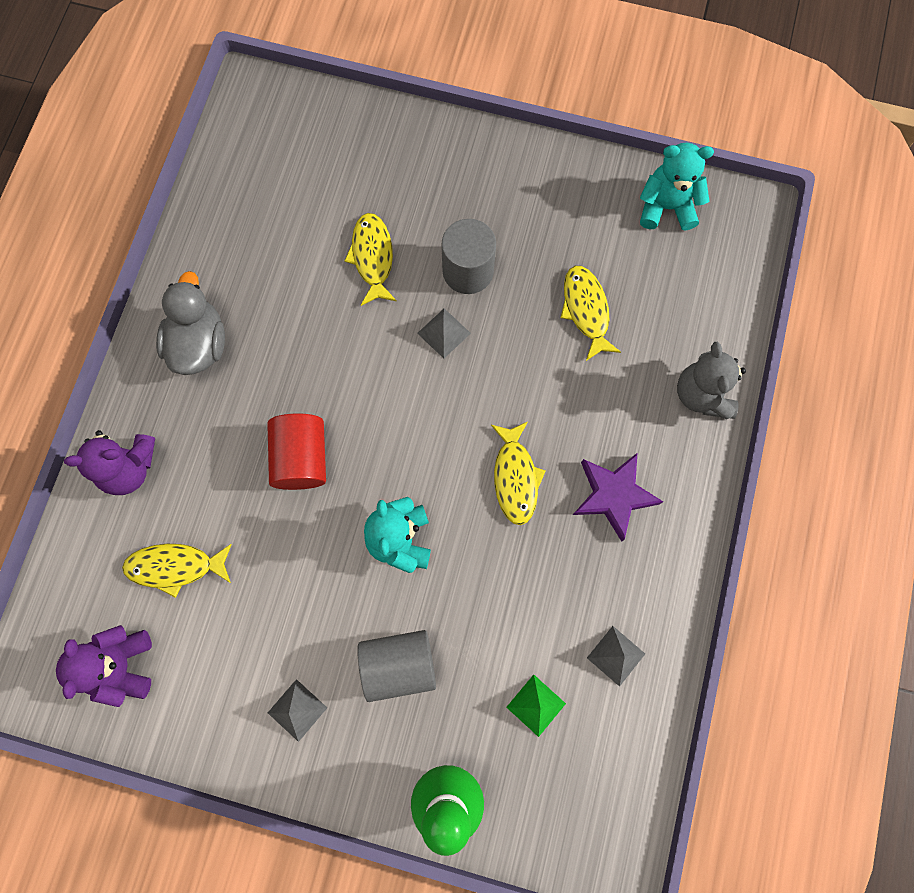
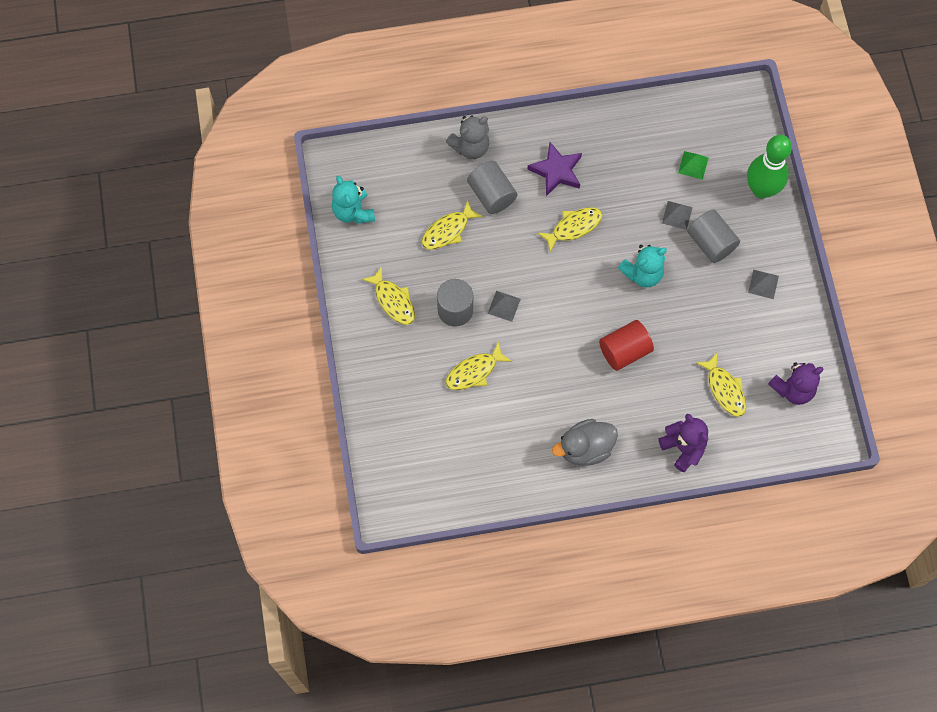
camera: 115 degrees left, 5 degrees down
grey pyramid [587,626,645,687] -> grey pyramid moved to [662,201,693,230]
none -> yellow fish [362,266,415,325]
none -> grey cylinder [467,161,518,214]

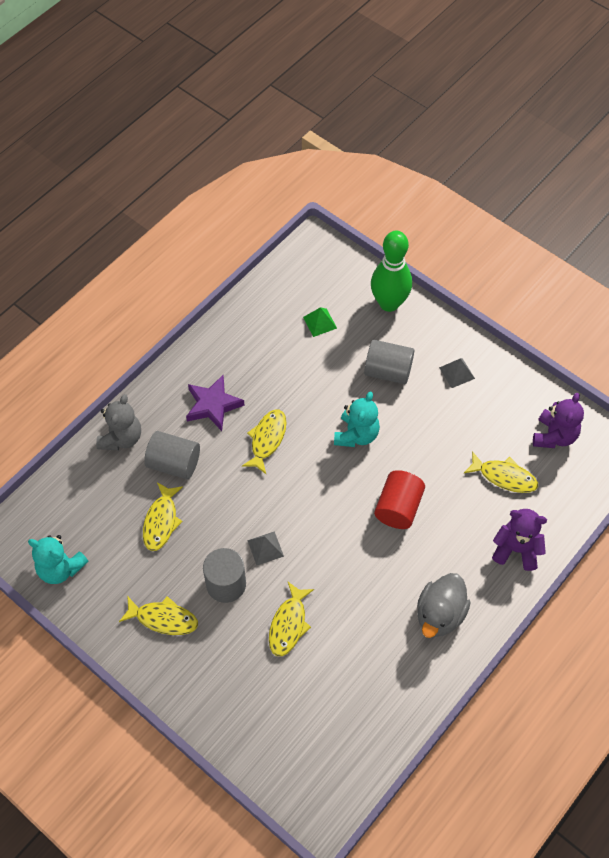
camera: 40 degrees left, 10 degrees down
grey pyramid [662,201,693,230] -> none

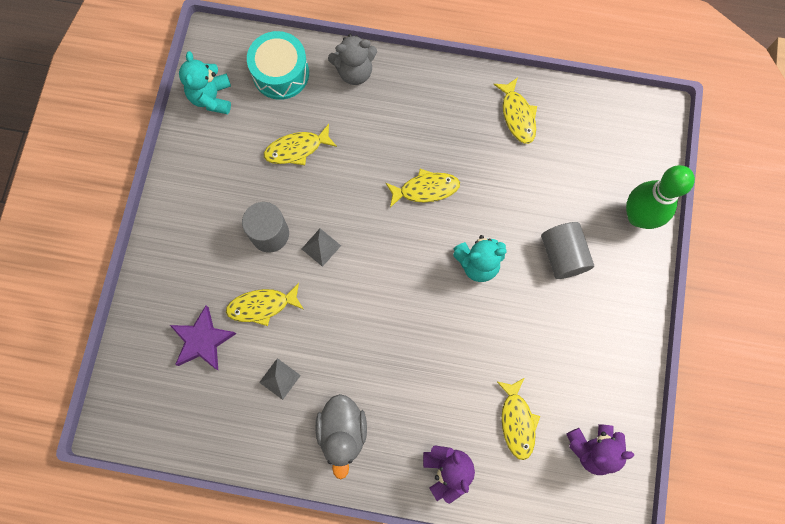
camera: 60 degrees right, 15 degrees up
yellow fish [119,596,198,635] -> yellow fish moved to [493,77,537,144]
grey cylinder [144,431,200,479] -> none
purple star [186,375,245,431] -> purple star moved to [170,306,236,370]
green pyramid [303,307,337,337] -> none
red cylinder [374,470,425,529] -> none
grey duck [417,573,471,638] -> grey duck turned 90 degrees counterclockwise [315,394,367,479]
grey pyramid [439,358,475,388] -> grey pyramid moved to [259,358,301,400]
none -> turquoise drum [247,31,309,100]

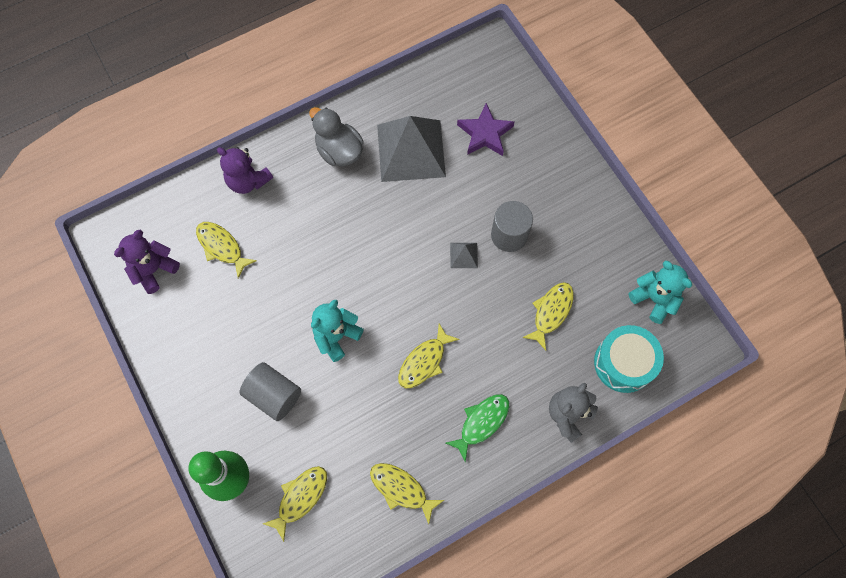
camera: 140 degrees right, 5 degrees down
yellow fish [226,283,303,326] -> yellow fish moved to [263,466,327,542]
grey pyramid [259,358,301,400] -> grey pyramid [377,116,446,182], size x2.47
none -> green fish [446,394,509,462]

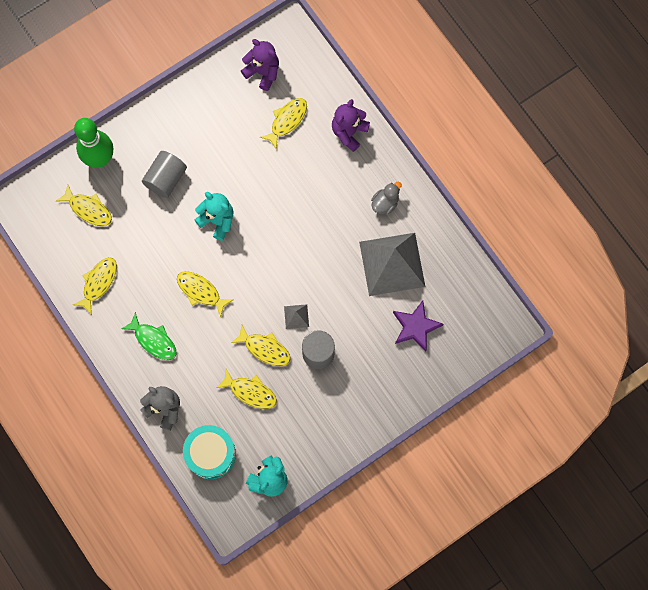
camera: 85 degrees right, 5 degrees up
grey duck [309,107,364,166] -> grey duck [371,182,402,214], size x0.65
none -> yellow fish [231,325,291,366]

